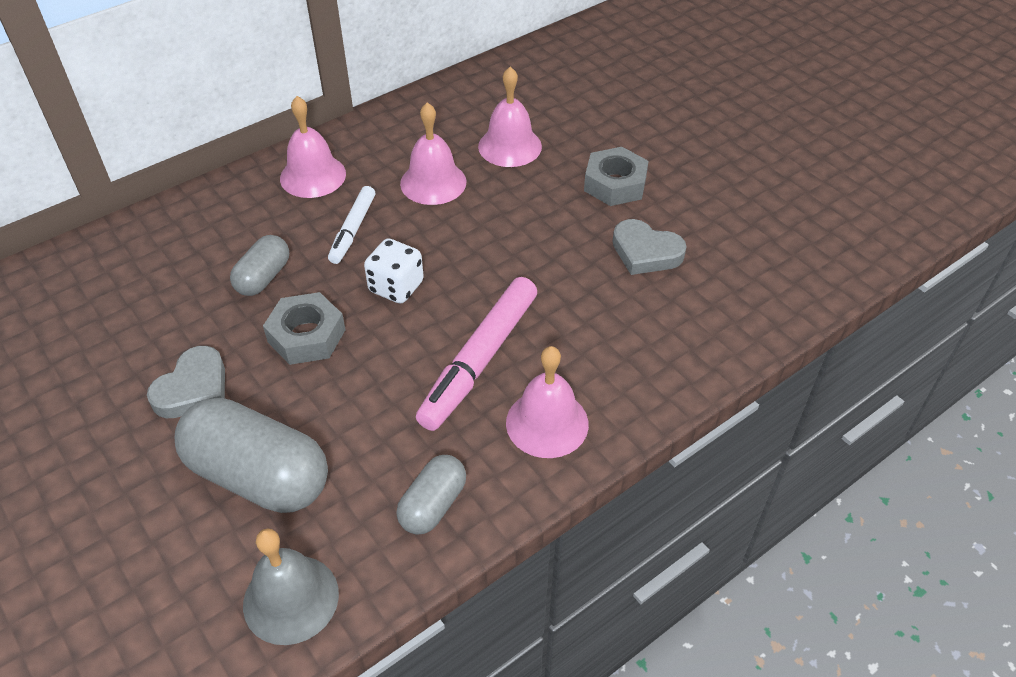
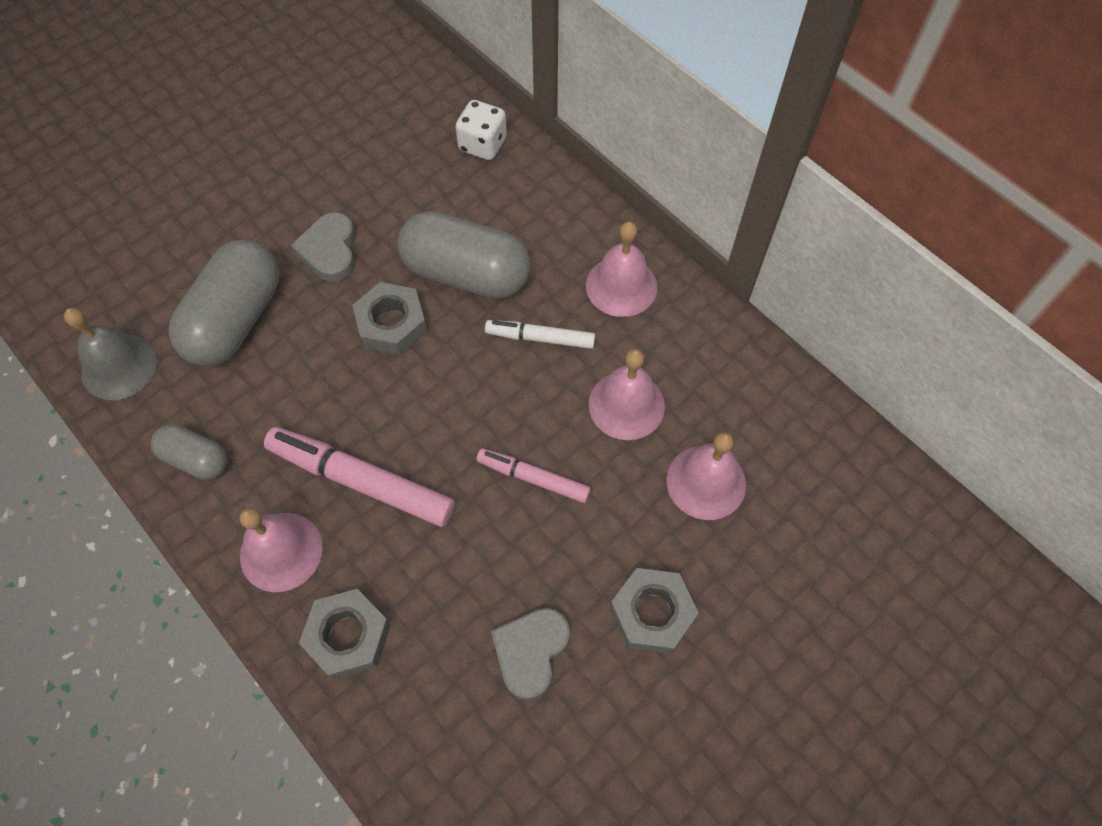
camera: 85 degrees right, 15 degrees up
grey heart [147,346,225,418] -> grey heart turned 60 degrees clockwise [291,212,355,282]
grey capsule [230,235,289,296] -> grey capsule [398,211,530,299], size x1.85
white dice [364,239,424,304] -> white dice moved to [456,100,507,160]
none -> grey nut [299,589,391,680]
none -> pink marker [476,448,591,503]

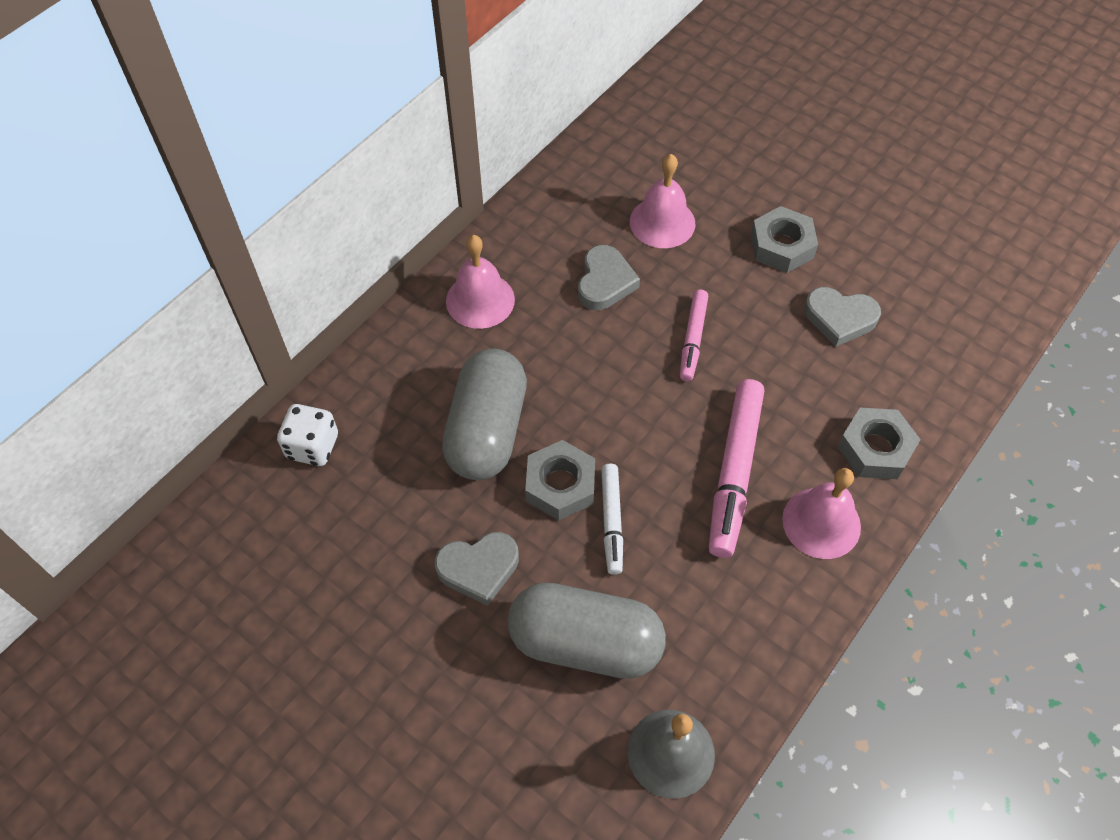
camera: 100 degrees left, 5 degrees down
grey capsule [151,424,228,480] -> none
white marker [485,320,595,349] -> white marker moved to [601,464,623,575]
pink bell [588,349,665,440] -> grey heart [578,245,640,310]

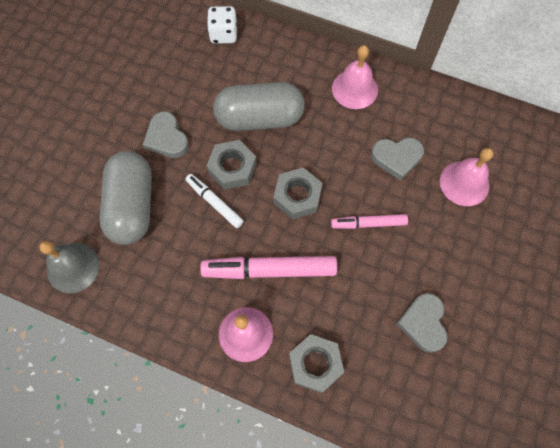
camera: 75 degrees right, 10 degrees up
white marker [601,464,623,575] -> white marker turned 60 degrees clockwise [185,174,244,228]
grey nut [751,206,818,273] -> grey nut moved to [273,167,322,219]

